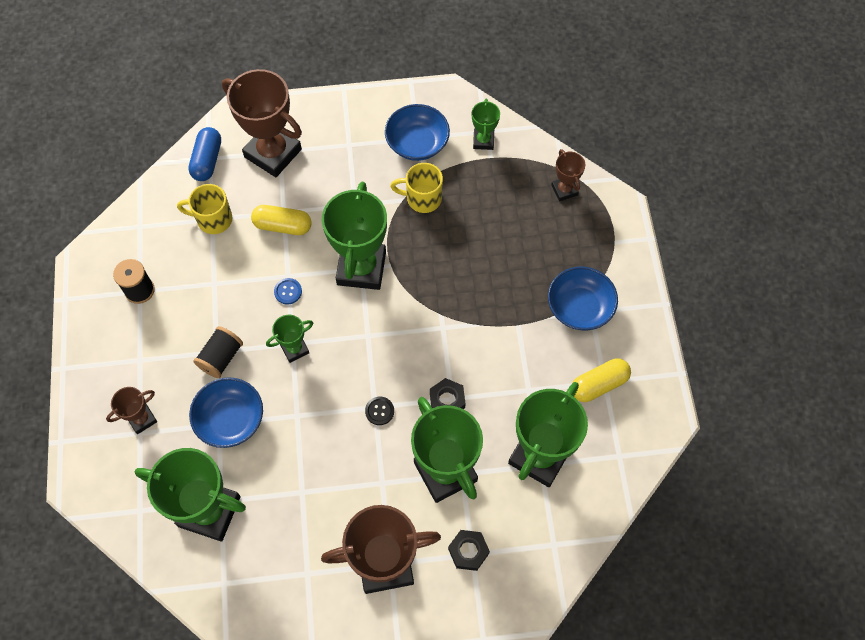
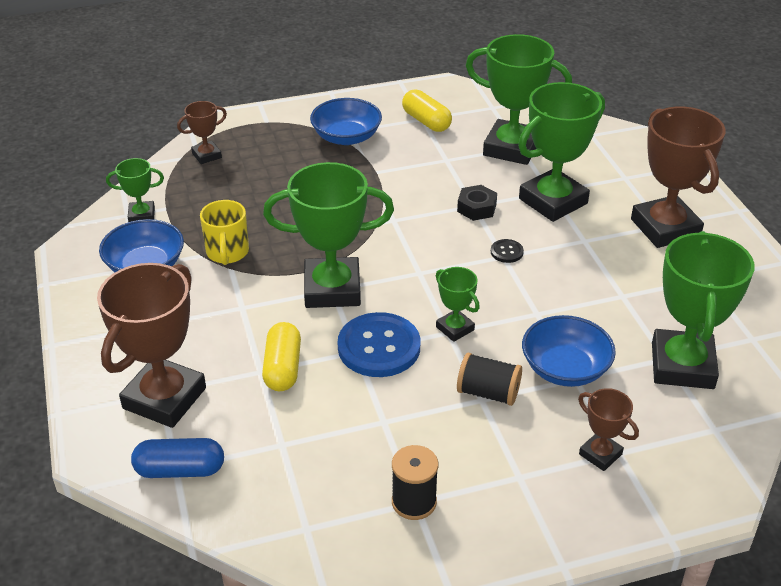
camera: 100 degrees left, 25 degrees down
yellow mug [177,184,232,234] -> none
blue button [274,278,302,304] -> blue button [338,312,421,377], size x2.29
black nut [448,530,490,571] -> none

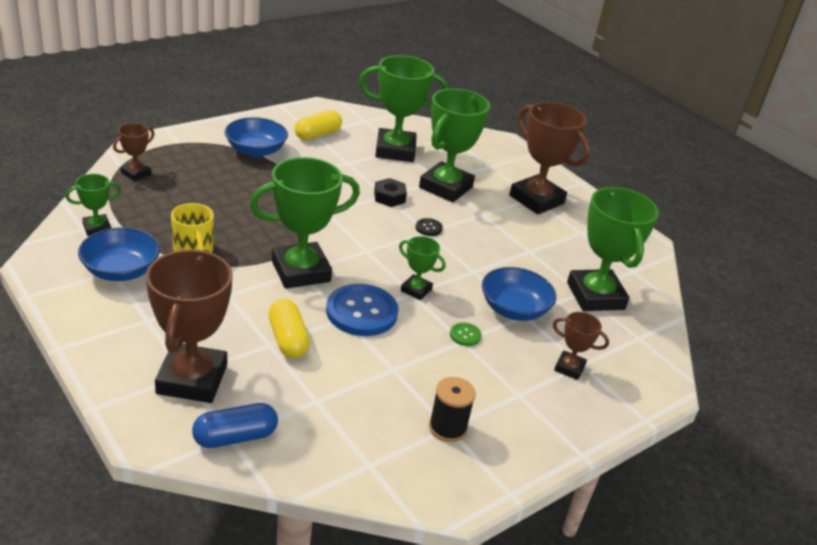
camera: 25 degrees left, 5 degrees down
yellow capsule [402,89,452,132] -> yellow capsule turned 75 degrees counterclockwise [294,110,342,140]
black spool [457,353,522,406] -> green button [450,322,482,346]

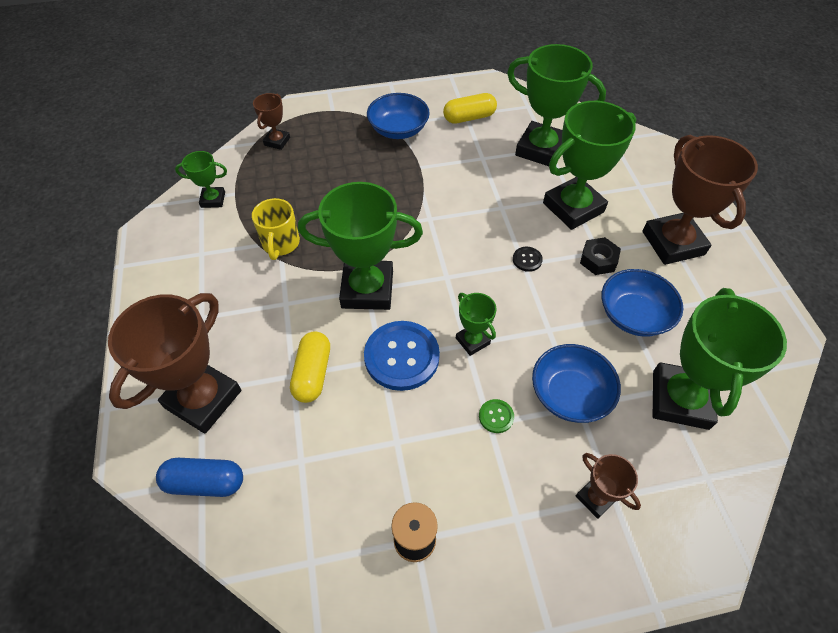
camera: 30 degrees right, 20 degrees up
blue bowl [78,227,160,281] -> blue bowl moved to [602,269,683,337]
brown trophy [113,123,154,181] -> brown trophy turned 45 degrees counterclockwise [253,93,290,150]
black nut [374,178,407,207] -> black nut moved to [580,237,621,275]

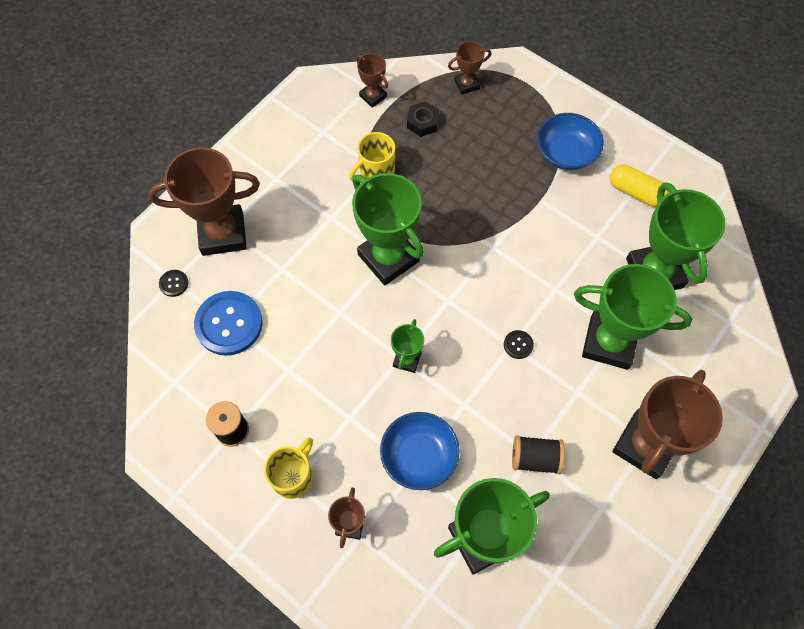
camera: 50 degrees right, 10 degrees up
blue capsule [156,458,243,497] -> black button [159,270,188,297]
green trophy [175,151,227,208] -> brown trophy [356,53,388,108]
yellow capsule [290,331,330,403] -> none
blue button [364,321,440,391] -> blue button moved to [194,291,263,356]
green button [479,399,514,433] -> none
black nut [580,237,621,275] -> black nut moved to [407,101,440,137]
blue bowl [602,269,683,337] -> black spool [512,436,565,474]
none -> yellow mug [264,438,313,499]

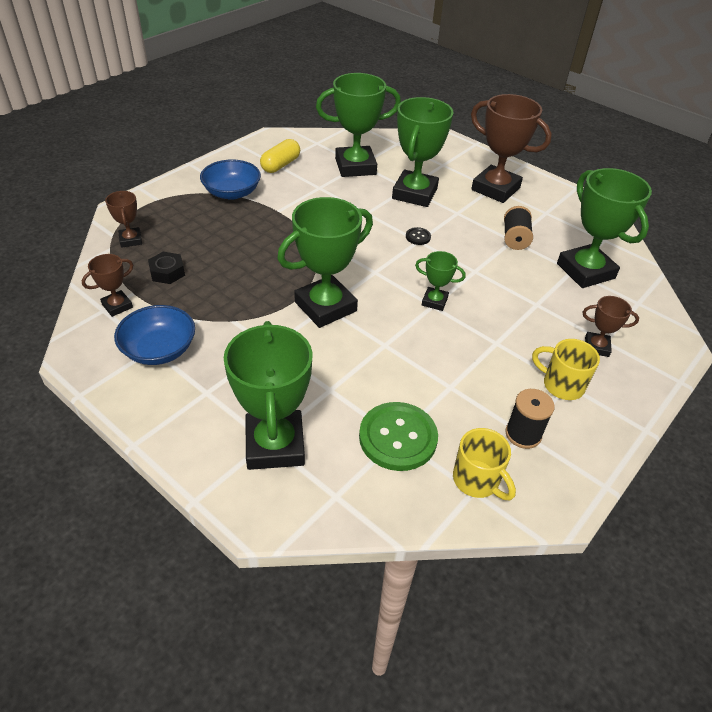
camera: 90 degrees left, 20 degrees down
brown trophy [148,147,260,256] -> green trophy [224,321,313,470]
black button [159,270,188,297] -> none
blue button [194,291,263,356] -> green button [359,402,438,471]
yellow mug [349,132,395,181] -> yellow mug moved to [453,428,516,500]
blue bowl [380,412,460,490] -> blue bowl moved to [114,305,195,365]

